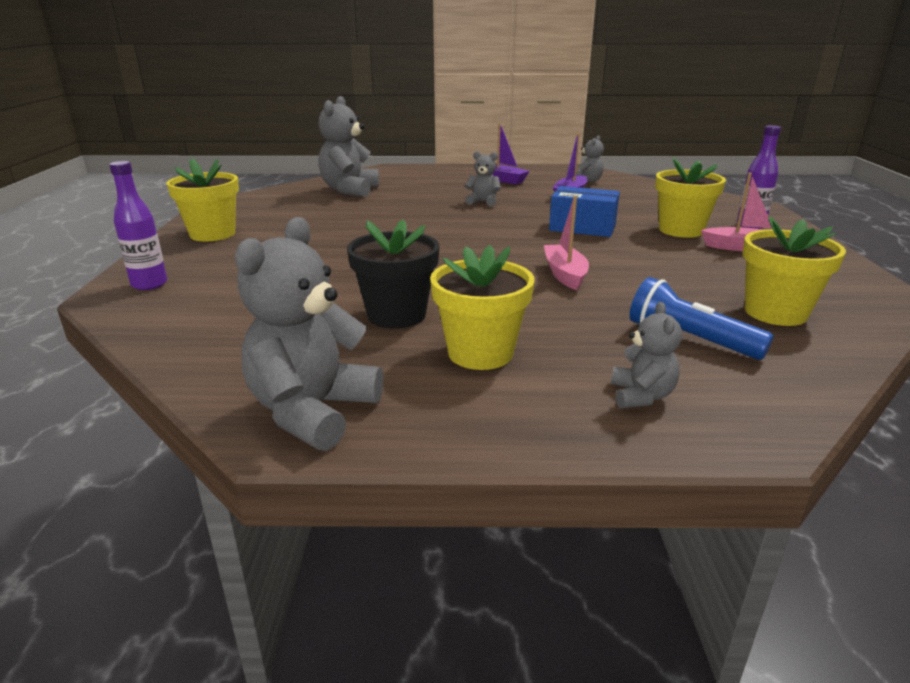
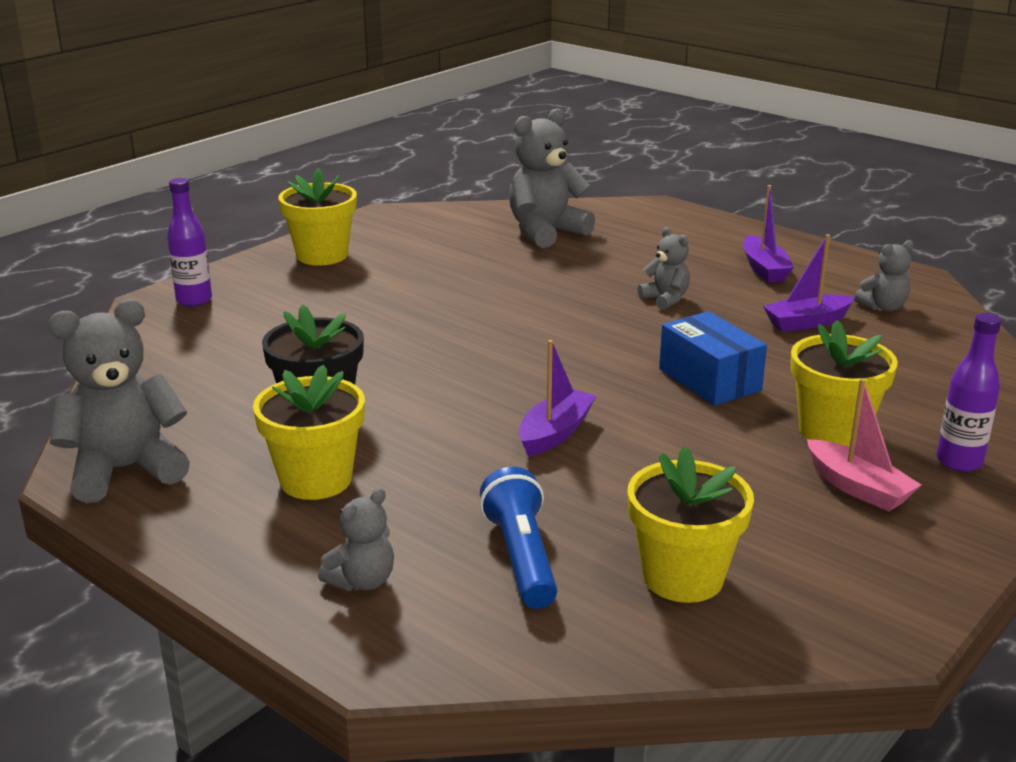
camera: 40 degrees right, 0 degrees up
pink boat [544,196,589,290] -> purple boat [519,340,596,456]

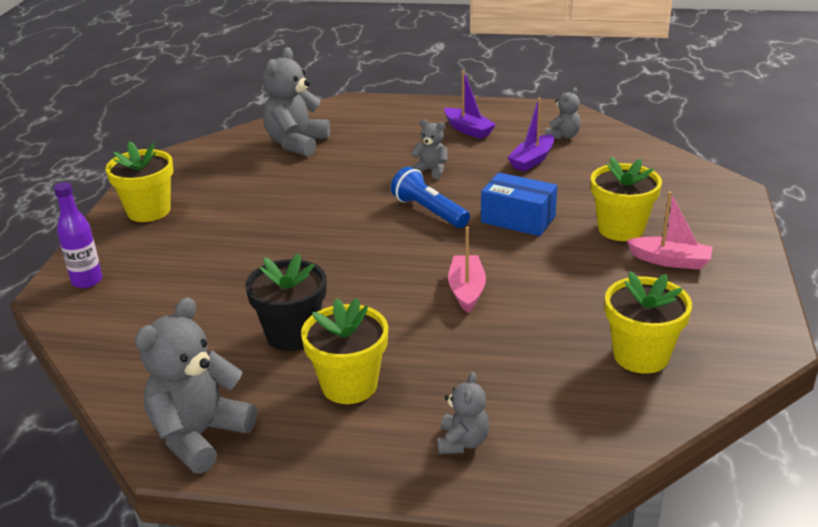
camera: 30 degrees left, 5 degrees up
blue flashlight [480,467,557,609] -> blue flashlight moved to [391,167,470,228]
purple boat [519,340,596,456] -> pink boat [448,226,486,313]
purple bottle [937,313,1001,472] -> none

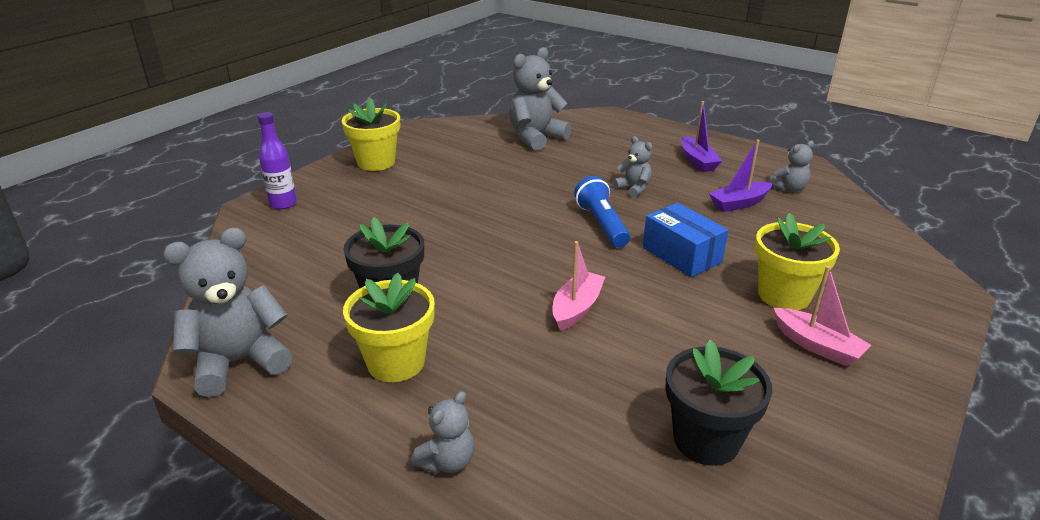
camera: 25 degrees right, 0 degrees up
yellow flower pot [605,271,692,374] -> black flower pot [665,339,772,466]

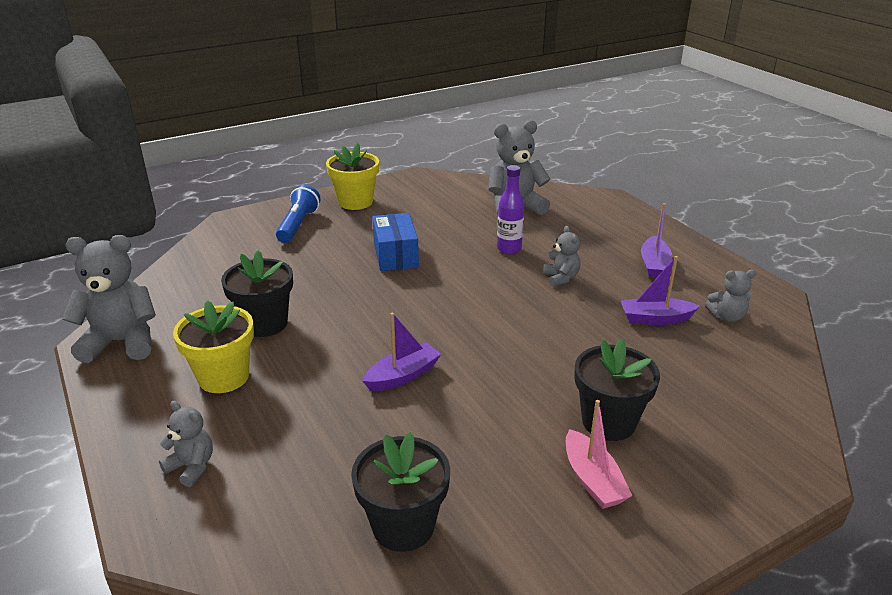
camera: 25 degrees right, 0 degrees up
purple bottle [257,112,297,209] -> purple bottle moved to [497,165,525,254]
grey teddy bear [411,391,474,474] -> grey teddy bear turned 120 degrees counterclockwise [159,401,213,487]
pink boat [552,241,605,331] -> purple boat [363,313,441,391]
blue flashlight [574,176,630,247] -> blue flashlight moved to [276,185,321,243]
blue box [643,203,728,277] -> blue box moved to [372,213,419,271]
yellow flower pot [755,213,840,310] -> black flower pot [575,338,660,441]

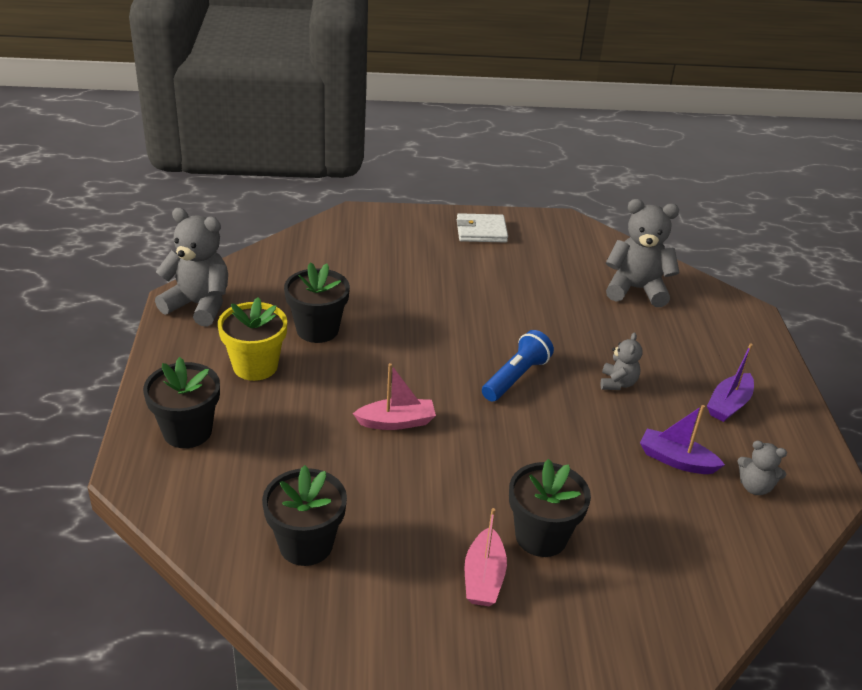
camera: 25 degrees right, 5 degrees up
grey teddy bear [159,401,213,487] -> black flower pot [143,357,220,448]
blue flashlight [276,185,321,243] -> blue flashlight moved to [482,330,554,401]
yellow flower pot [326,143,379,210] -> white wallet [457,213,508,243]
purple boat [363,313,441,391] -> pink boat [353,363,436,430]
blue box [372,213,419,271] -> none
purple bottle [497,165,525,254] -> none

